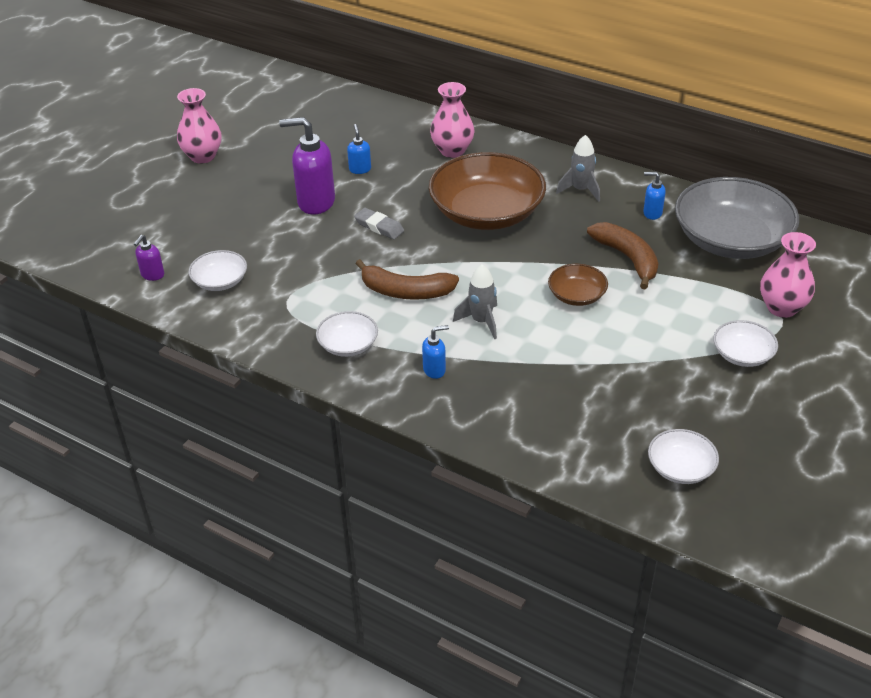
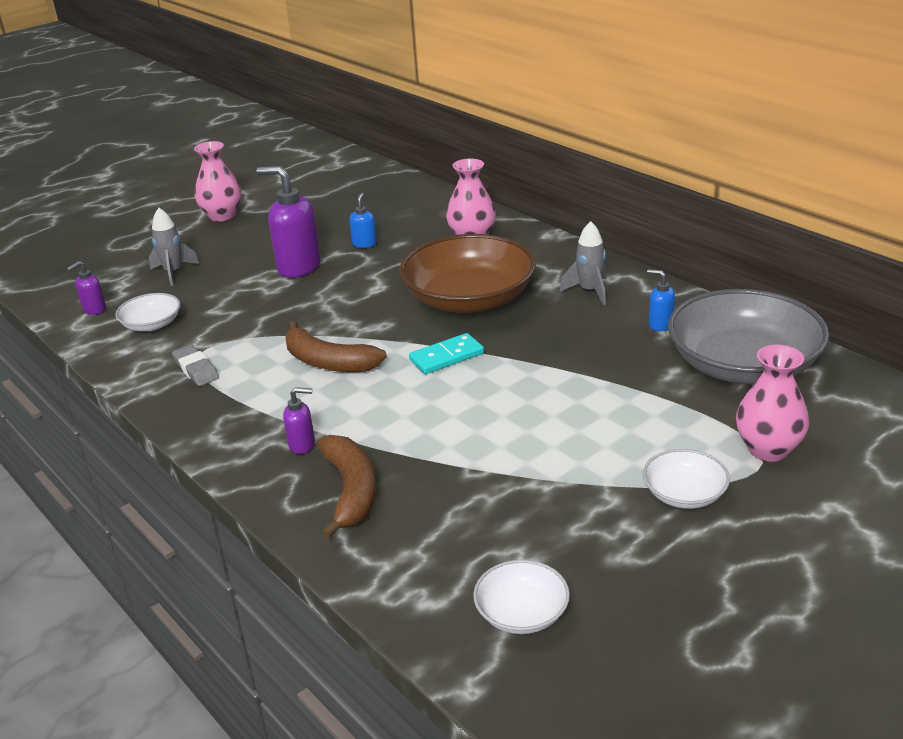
camera: 20 degrees right, 10 degrees down
white bowl [316,311,378,357] -> none
grey eraser [354,208,404,239] -> grey eraser moved to [172,345,219,386]
blue soap dispenser [422,325,449,379] -> purple soap dispenser [283,387,315,454]
grey rocket [453,264,497,339] -> grey rocket moved to [149,208,199,286]
brown bowl [548,264,608,306] -> none
brown banana [587,222,658,289] -> brown banana moved to [317,435,376,539]
none -> turquoise domino [409,333,484,374]

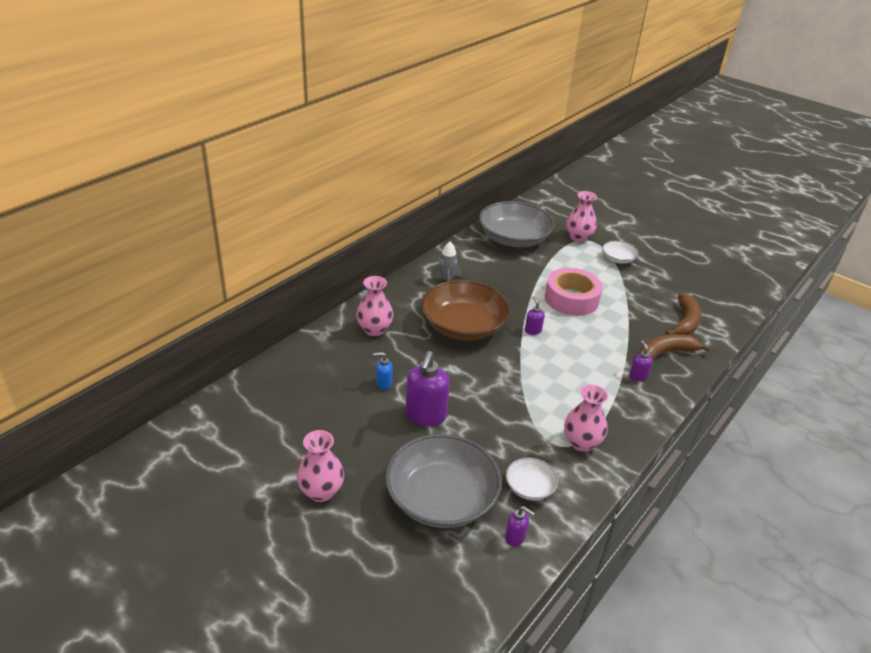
camera: 105 degrees left, 5 degrees up
grey rocket [149,208,199,286] -> grey bowl [385,434,502,528]
grey eraser [172,345,219,386] -> pink vase [564,385,608,452]
brown banana [286,321,387,372] -> brown banana moved to [665,294,701,335]
turquoise domino [409,333,484,374] -> purple soap dispenser [525,296,545,335]
white bowl [473,560,570,634] -> none
blue soap dispenser [647,269,675,331] -> none
none -> pink tape [545,268,603,316]

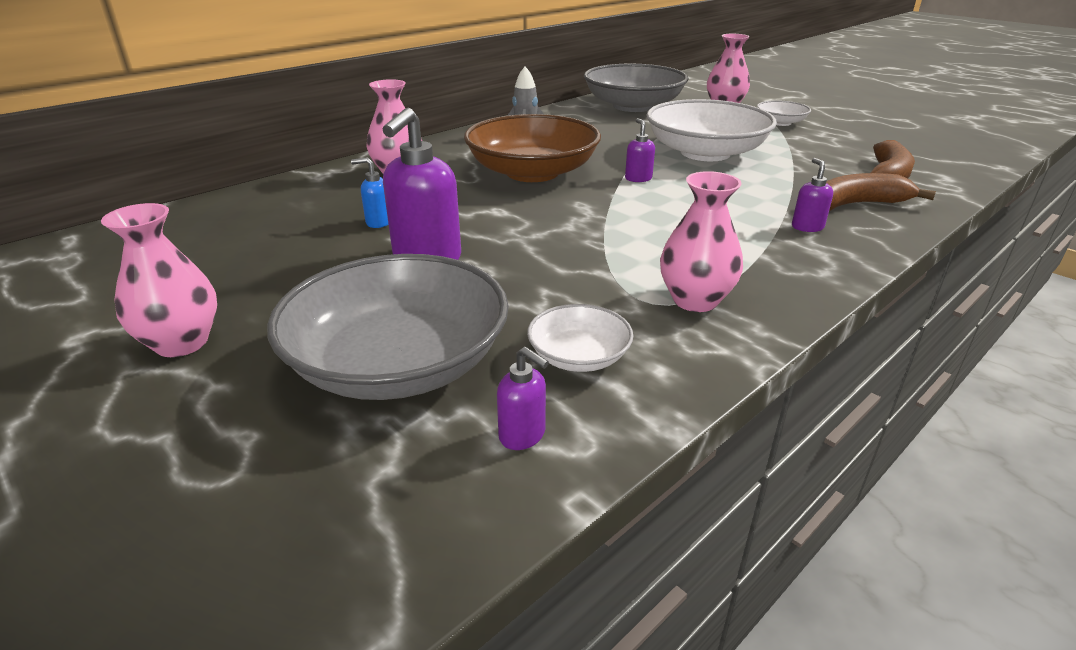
camera: 10 degrees right, 5 degrees down
pink tape [545,268,603,316] -> white bowl [646,99,777,161]

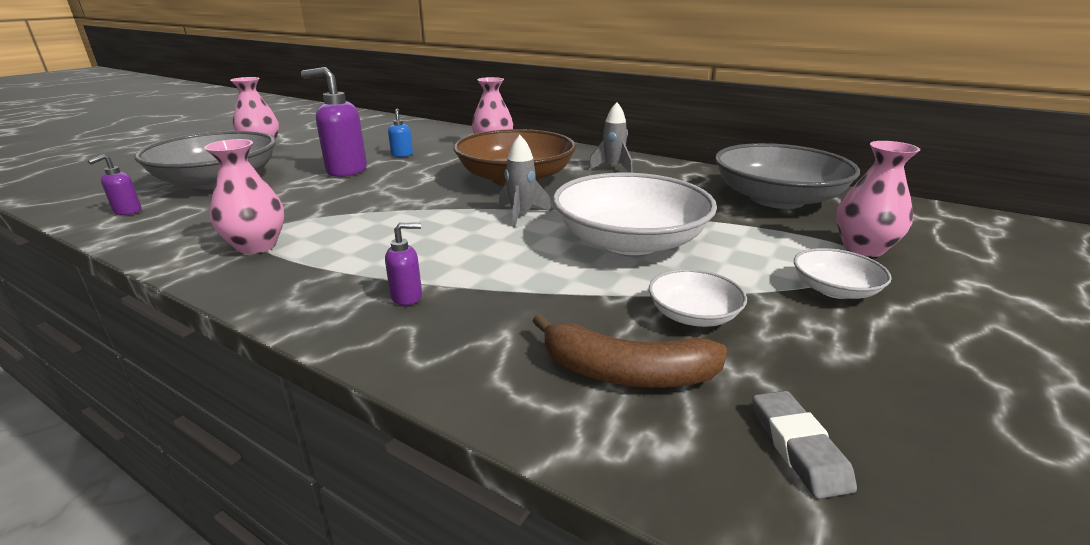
camera: 75 degrees right, 5 degrees down
white bowl [527,304,633,372] -> white bowl moved to [649,269,747,327]
purple soap dispenser [625,118,655,182] -> grey rocket [499,135,552,227]
brown banana [826,173,936,211] -> none
none -> grey eraser [752,391,857,499]

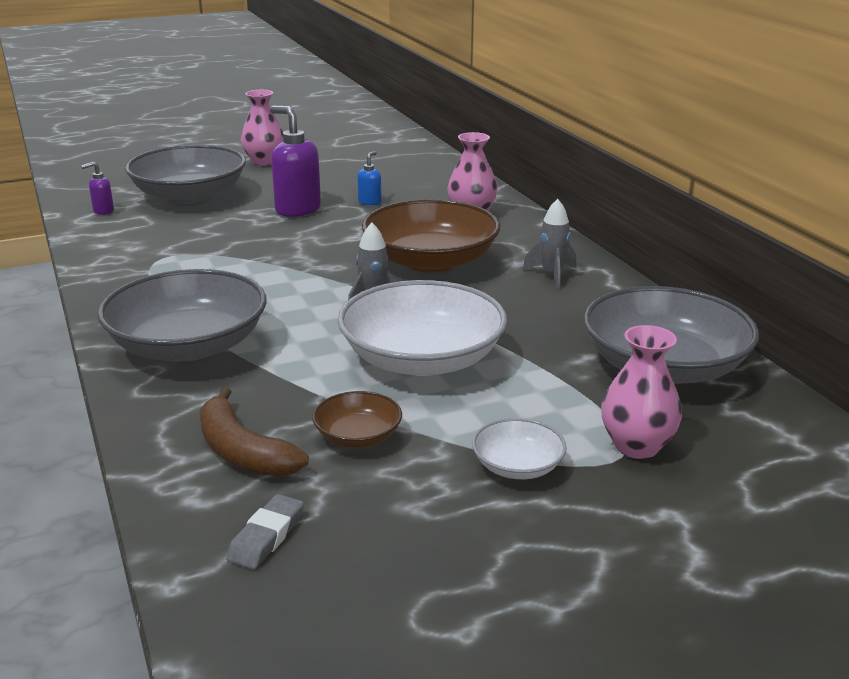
camera: 35 degrees right, 0 degrees up
pink vase [204,139,284,254] -> none
purple soap dispenser [385,222,422,306] -> grey bowl [97,269,267,362]
white bowl [649,269,747,327] -> brown bowl [312,391,402,448]

